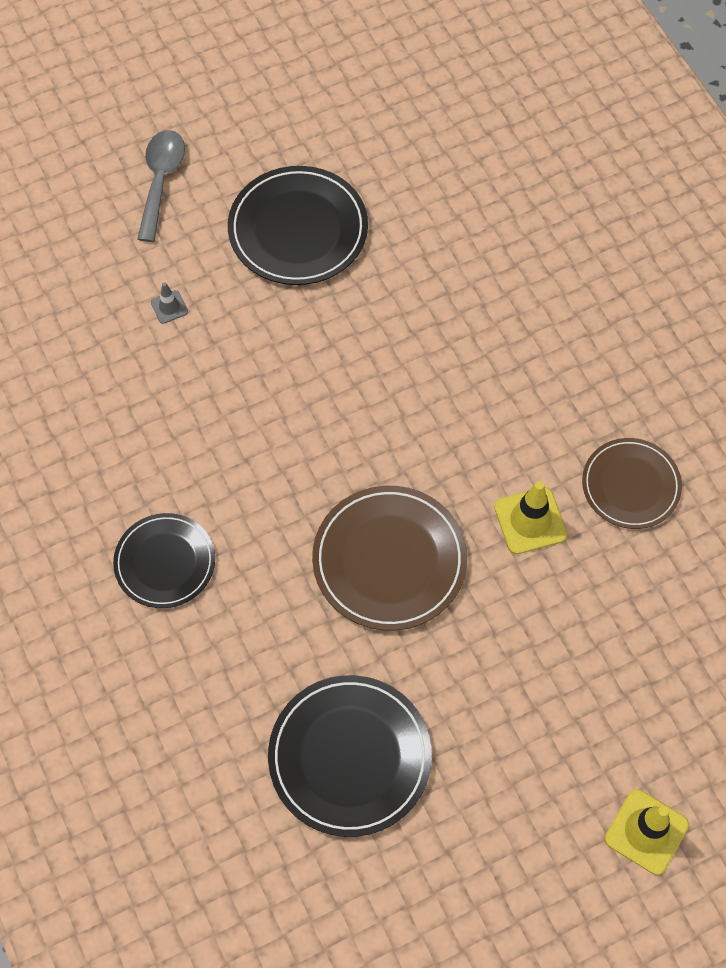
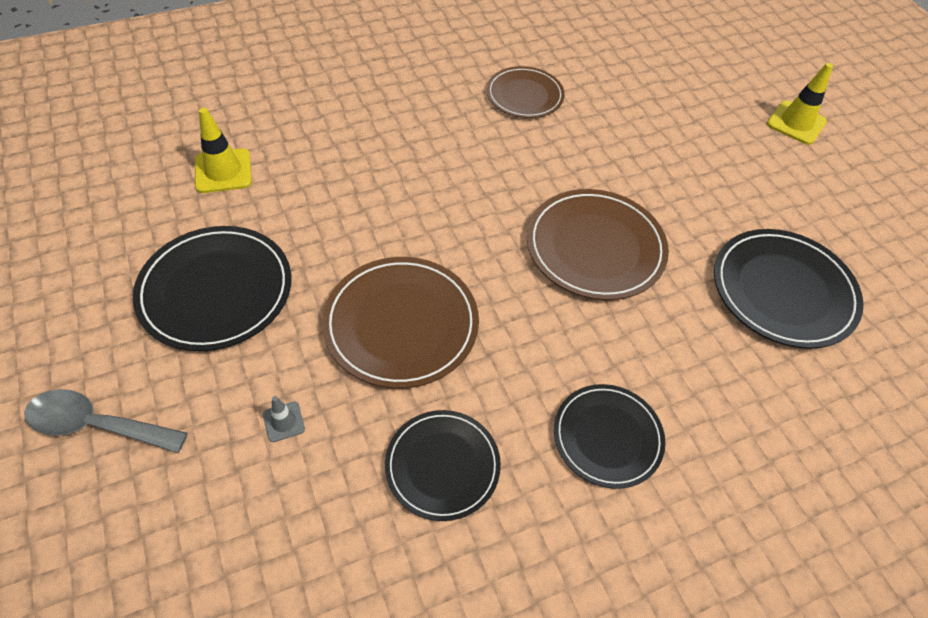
camera: 90 degrees left, 10 degrees down
yellow traffic cone [494,481,568,554] -> yellow traffic cone moved to [195,108,252,193]
none -> brown plate [322,257,479,389]
none -> black plate [385,410,501,521]

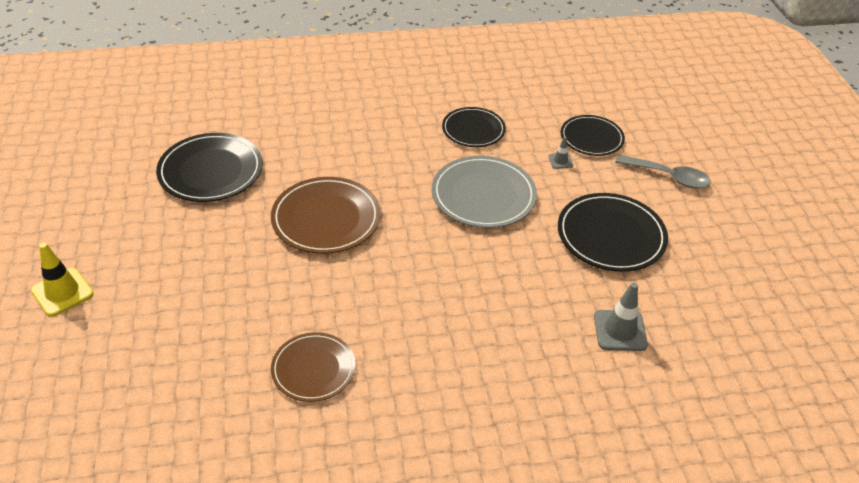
camera: 165 degrees left, 10 degrees down
yellow traffic cone [195,108,252,193] -> grey traffic cone [594,282,648,351]
brown plate [322,257,479,389] -> grey plate [432,156,537,228]
black plate [554,384,665,489] -> black plate moved to [561,115,625,156]

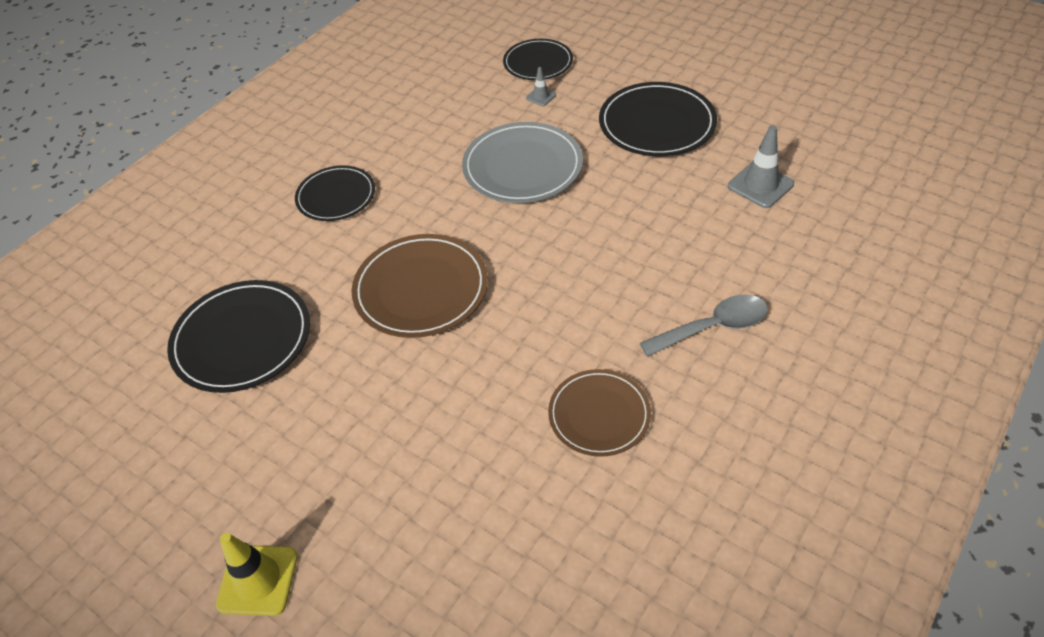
camera: 40 degrees left, 5 degrees up
black plate [442,107,506,147] -> black plate moved to [295,165,375,221]
grey spoon [615,155,711,189] -> grey spoon moved to [640,294,768,357]

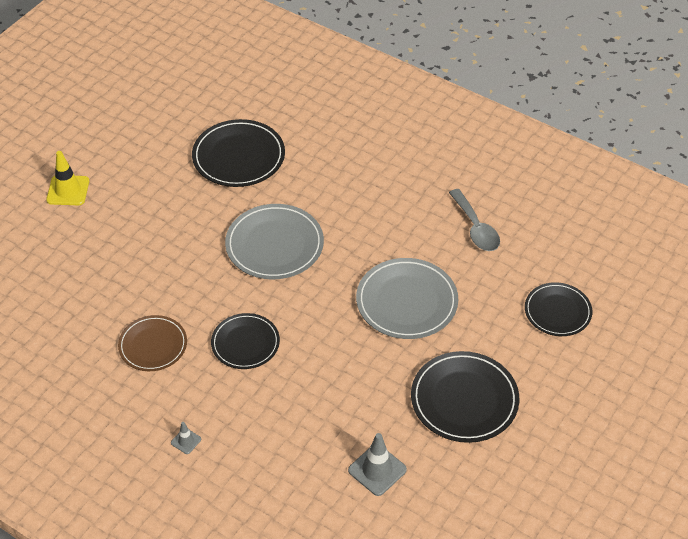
camera: 85 degrees right, 0 degrees up
black plate [295,165,375,221] -> black plate moved to [211,313,280,369]
brown plate [352,234,488,338] -> grey plate [225,204,324,279]
grey traffic cone [526,67,556,106] -> grey traffic cone moved to [171,422,201,454]
grey spoon [640,294,768,357] -> grey spoon moved to [449,189,500,251]

